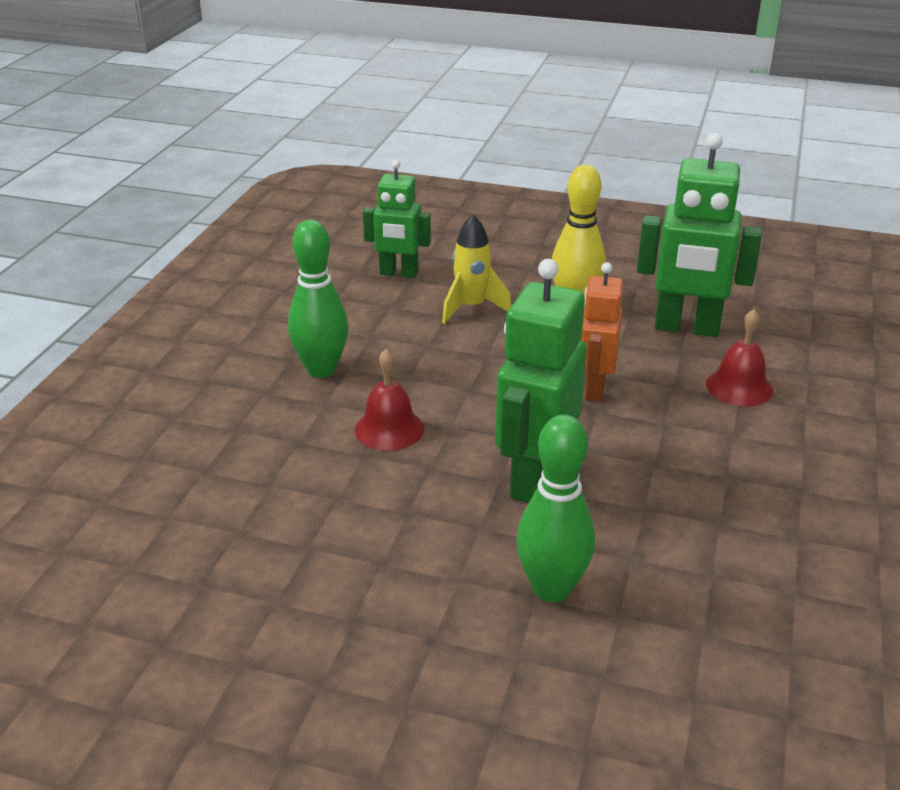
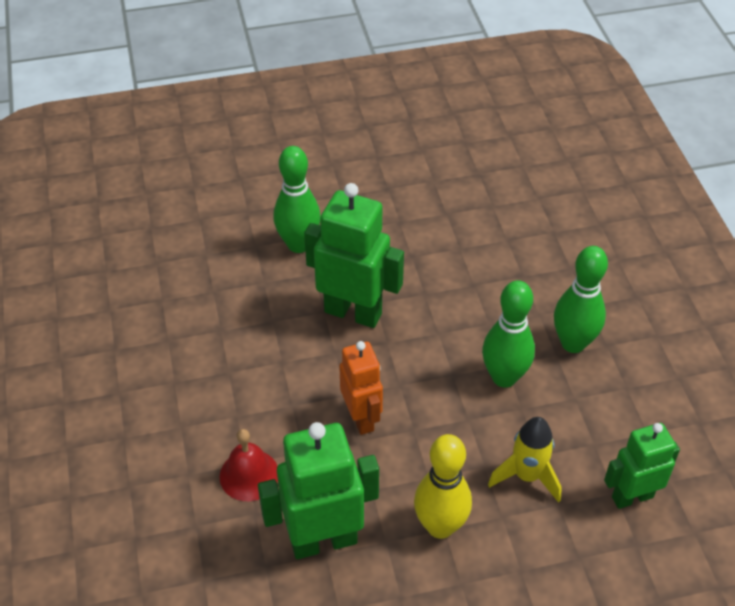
camera: 150 degrees right, 15 degrees up
red bell [355,349,424,451] -> none
green robot [495,259,587,503] -> green robot turned 60 degrees counterclockwise [304,183,404,328]
none -> green bowling pin [482,280,535,388]

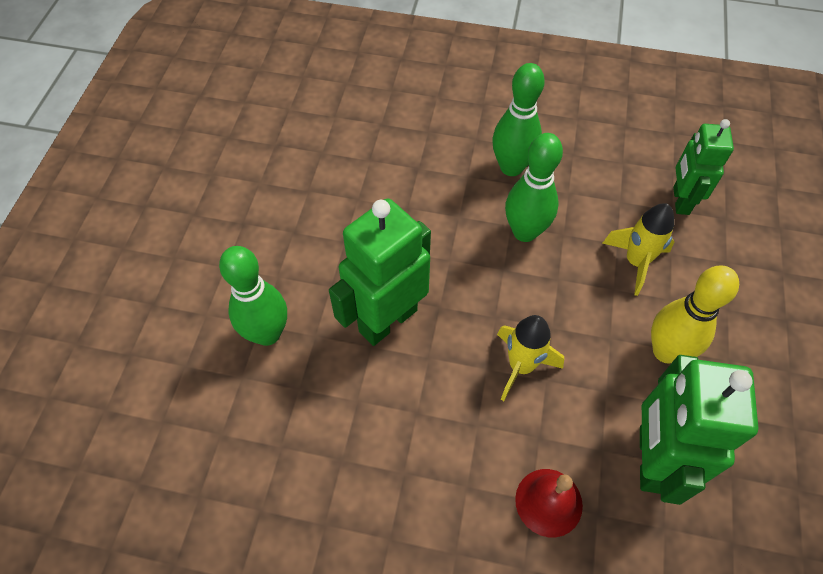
camera: 65 degrees left, 10 degrees up
orange robot [339,341,383,435] -> yellow rocket [497,315,564,401]

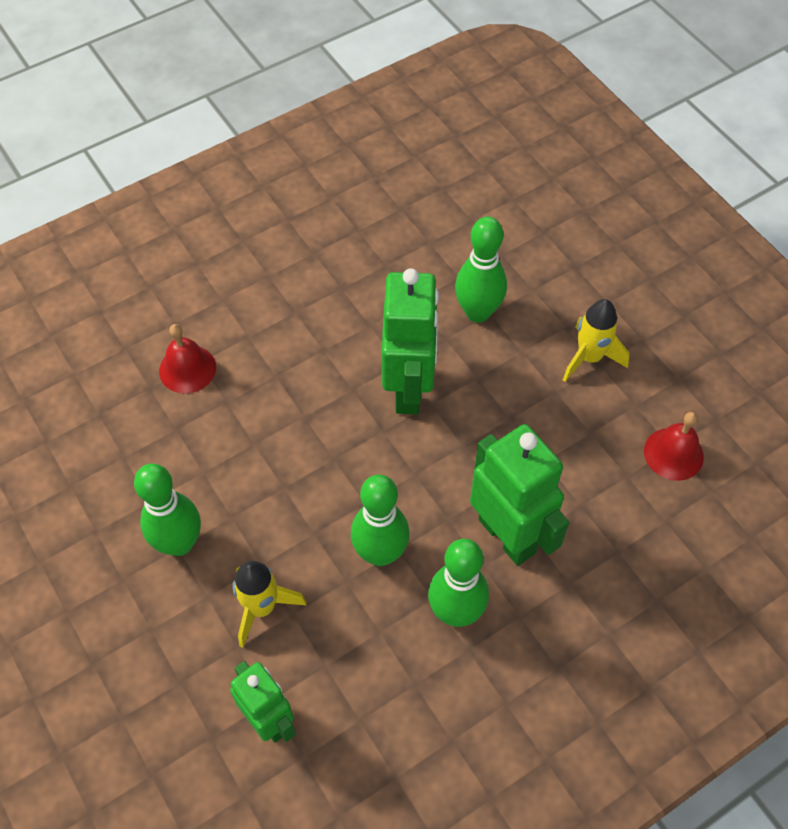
camera: 135 degrees right, 0 degrees up
yellow rocket [497,315,564,401] -> yellow rocket moved to [563,299,630,382]
green robot [640,355,758,505] -> green robot moved to [470,424,569,566]
yellow bowling pin [651,265,739,363] -> green bowling pin [134,464,201,556]
none -> red bell [644,412,704,481]

